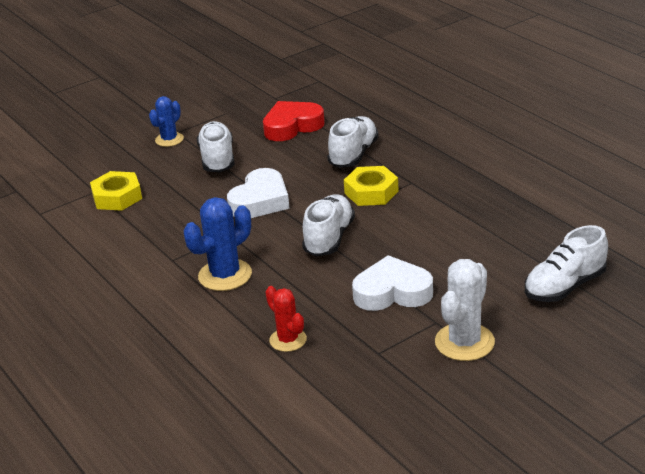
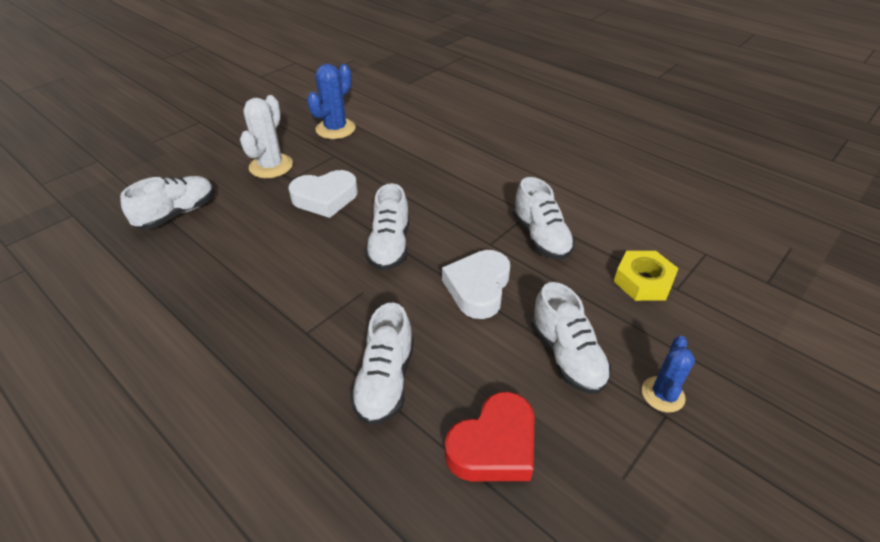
camera: 165 degrees right, 10 degrees up
blue cactus [184,197,252,291] -> blue cactus moved to [307,64,355,139]
red cactus [265,286,307,352] -> none
yellow nut [344,166,399,206] -> none
none -> white shoe [513,177,575,259]

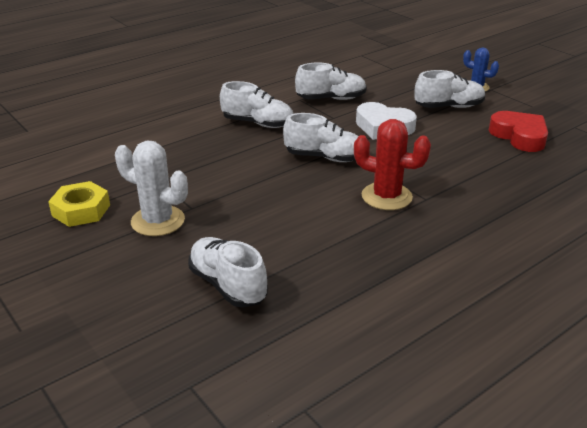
camera: 80 degrees left, 10 degrees down
white heart [288,170,358,218] -> none
blue cactus [307,64,355,139] -> none
white shoe [350,302,414,425] -> white shoe moved to [220,81,293,128]
yellow nut [614,251,679,301] -> yellow nut moved to [48,181,110,227]
none -> red cactus [354,119,431,210]

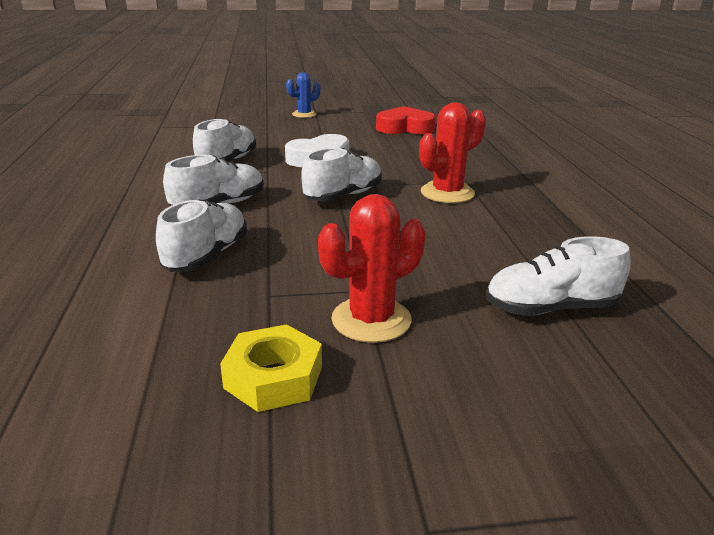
camera: 60 degrees left, 5 degrees down
white cactus [115,141,188,236] -> red cactus [318,194,425,343]
white shoe [414,70,485,108] -> white shoe moved to [156,199,247,272]

